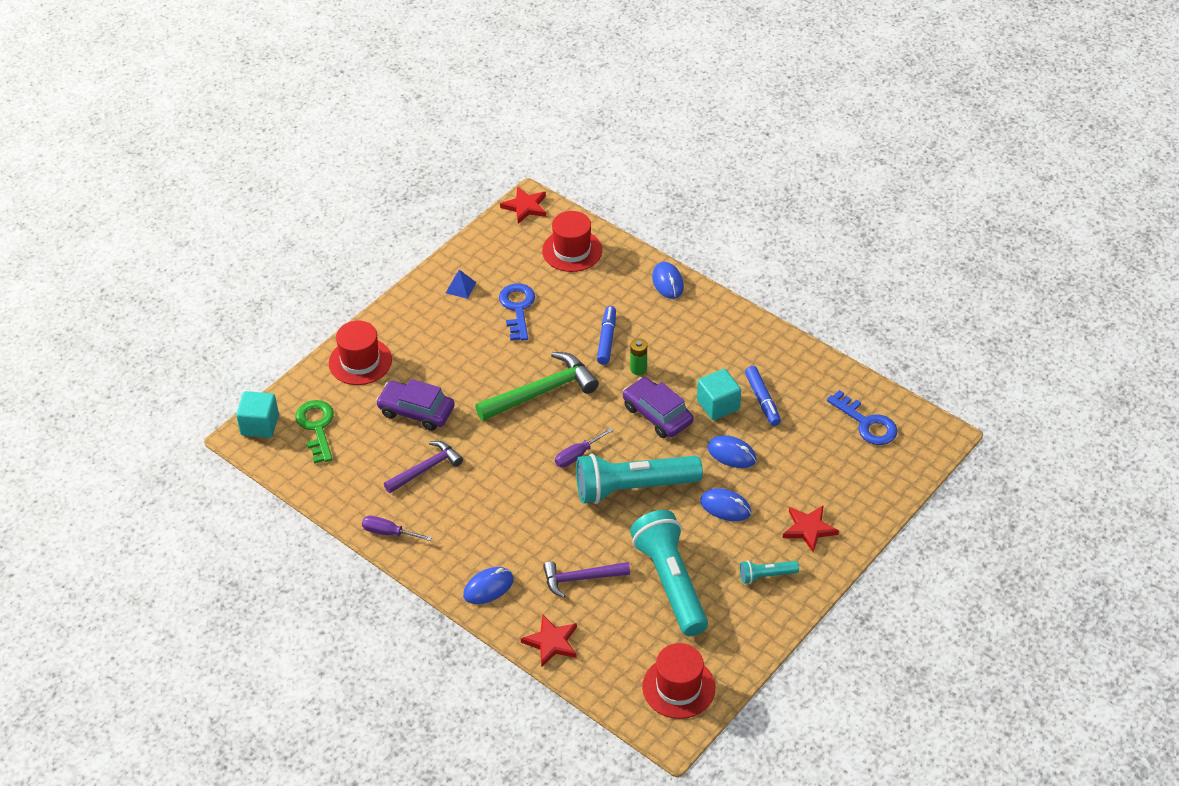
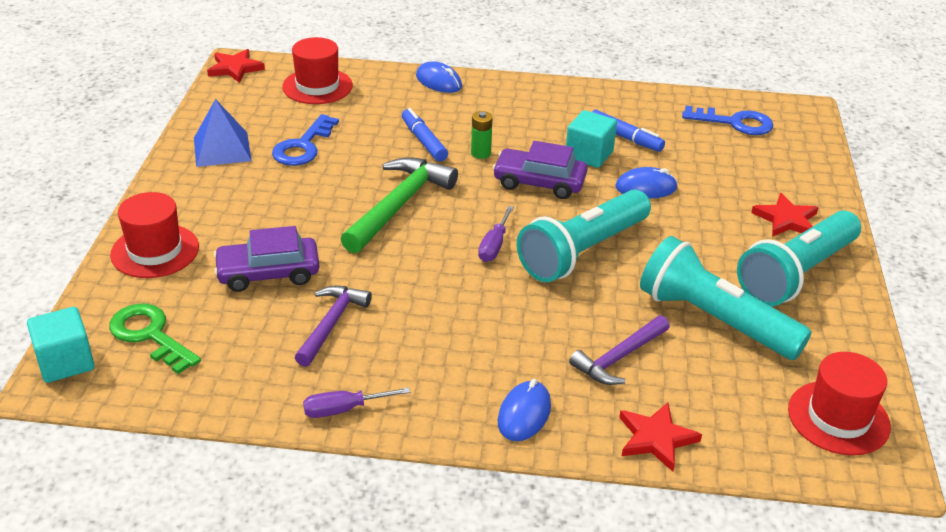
camera: 35 degrees left, 10 degrees down
blue pyramid [446,270,477,299] -> blue pyramid [194,99,252,167], size x1.79
blue key [499,283,535,341] -> blue key turned 120 degrees counterclockwise [272,114,339,166]
blue mouse [700,488,751,521] -> none
turquoise flashlight [740,560,799,584] -> turquoise flashlight [737,210,861,306], size x2.22

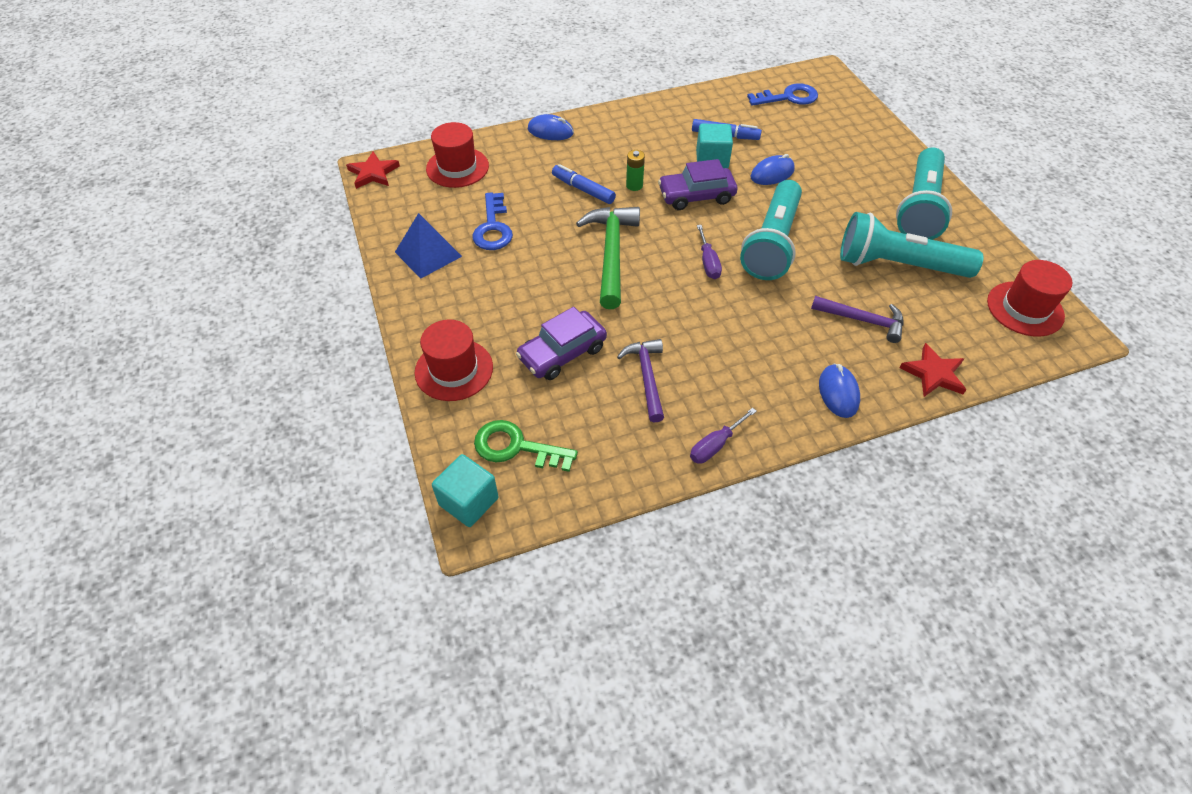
camera: 25 degrees left, 15 degrees up
purple hammer [569,315,670,385] -> purple hammer turned 90 degrees counterclockwise [811,296,904,343]
red star [751,193,819,237] -> none

